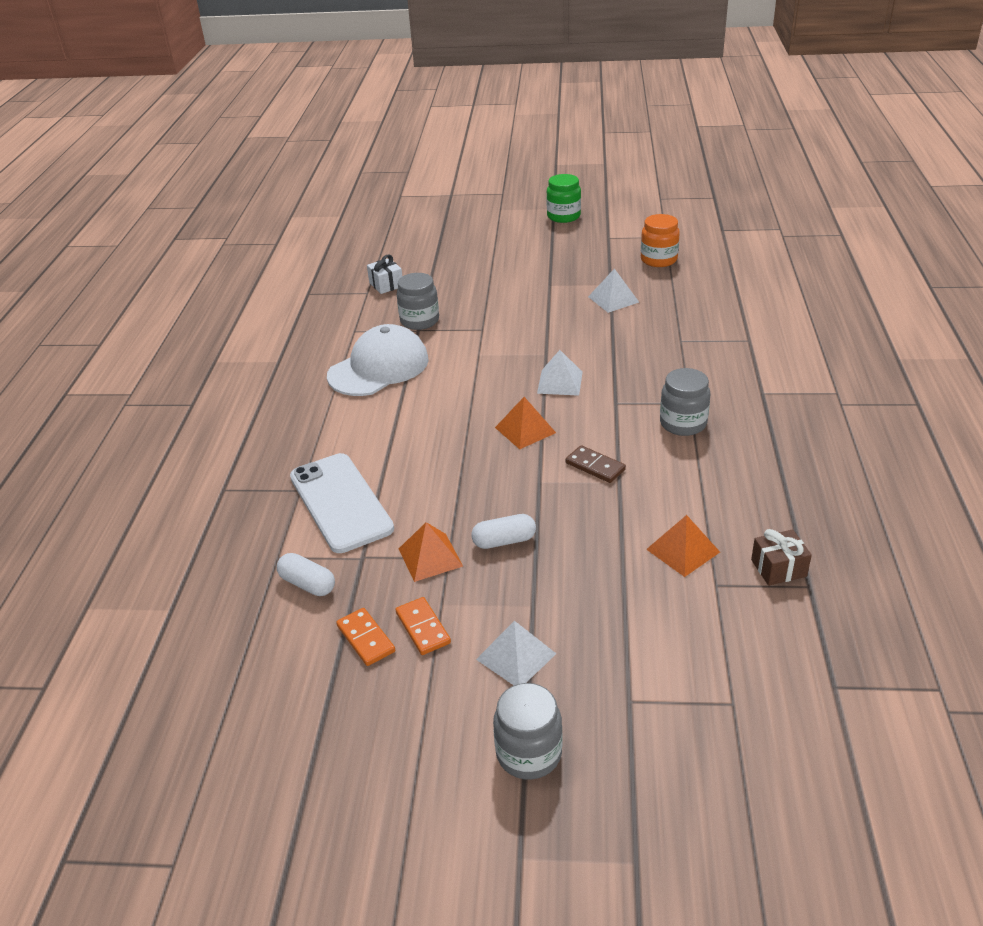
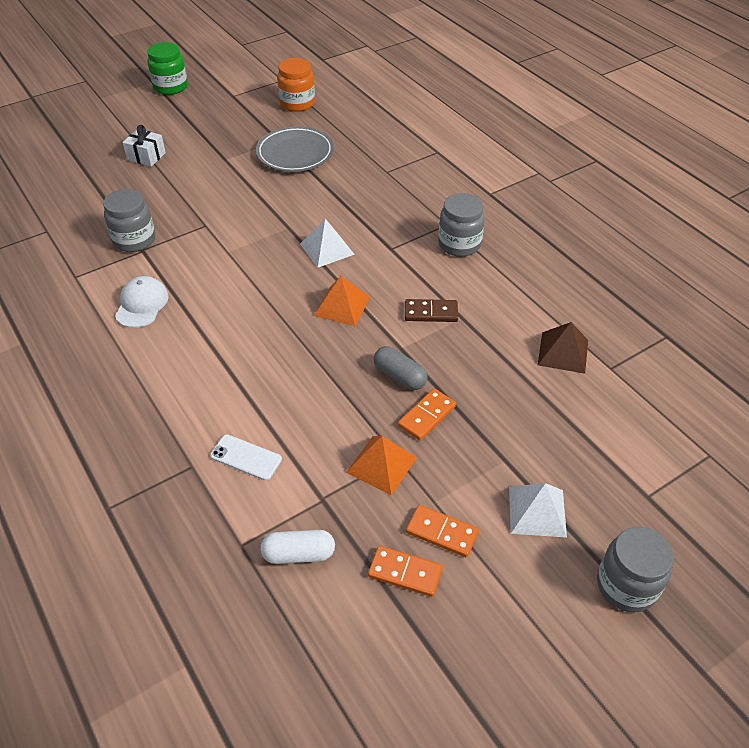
camera: 40 degrees left, 10 degrees up
white phone [290,453,394,553] -> white phone [210,434,282,481], size x0.45
white cap [327,324,429,396] -> white cap [115,276,169,328], size x0.55
white gift [367,255,402,294] -> white gift moved to [123,125,166,167]
white capsule [471,514,536,549] -> orange domino [398,388,456,441]
white pyramid [588,268,639,313] -> grey plate [256,126,334,172]
orange pyramid [646,515,720,577] -> brown pyramid [538,322,588,374]
brown gift [751,529,812,586] -> none
none -> grey capsule [374,346,428,390]

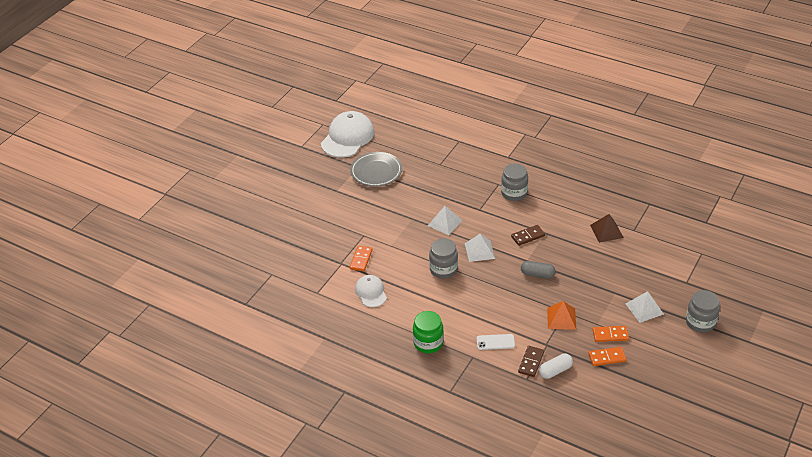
camera: 25 degrees left, 5 degrees down
grey jar [103,189,155,252] -> grey jar moved to [429,239,458,279]
white gift [123,125,166,167] -> none
green jar [147,42,188,95] -> green jar moved to [413,311,444,353]
orange jar [277,58,315,112] -> white cap [321,111,375,158]
orange pyramid [314,276,370,326] -> white pyramid [465,234,495,262]
orange domino [398,388,456,441] -> orange domino moved to [350,246,373,271]
none -> brown domino [518,346,544,377]

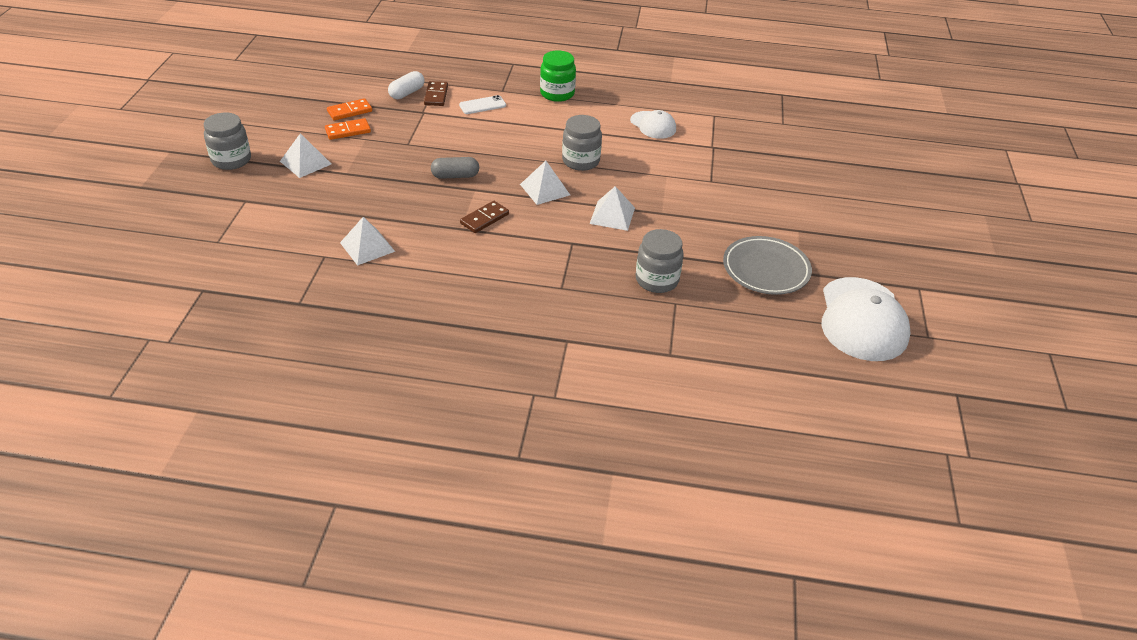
camera: 155 degrees right, 0 degrees up
orange domino [350,246,373,271] -> none
grey jar [501,163,528,201] -> grey jar moved to [636,229,684,293]
orange pyramid [547,301,576,330] -> none
brown pyramid [590,214,624,243] -> white pyramid [340,217,395,266]

